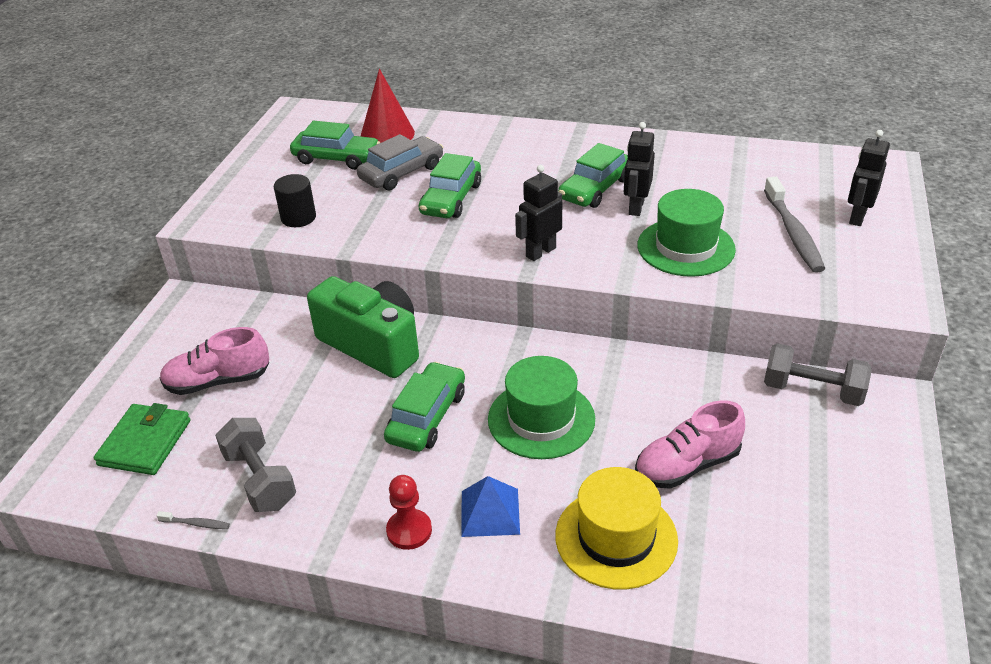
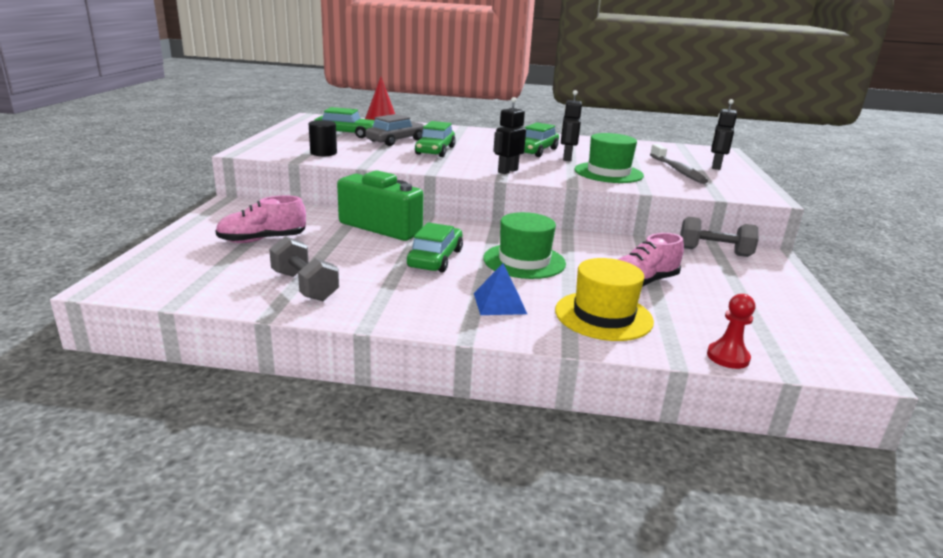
camera: 10 degrees left, 15 degrees down
green wallet [94,403,190,475] -> none
grey toothbrush [156,511,230,529] -> none
red pawn [386,475,432,550] -> red pawn moved to [707,294,755,369]

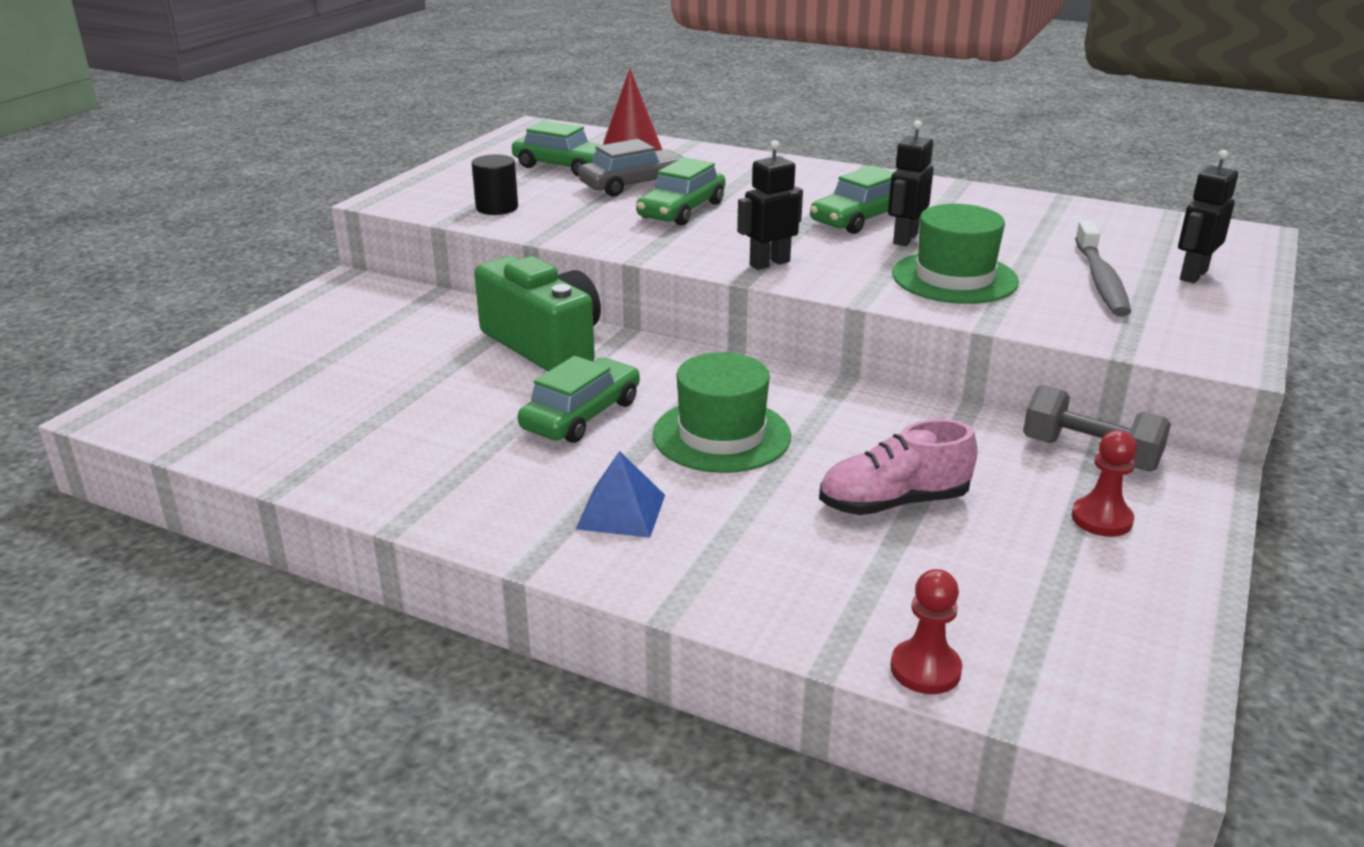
camera: 20 degrees right, 5 degrees up
pink shoe [215,195,306,243] -> none
grey dumbbell [269,236,339,301] -> none
yellow hat [555,258,654,341] -> none
none -> red pawn [1072,430,1137,537]

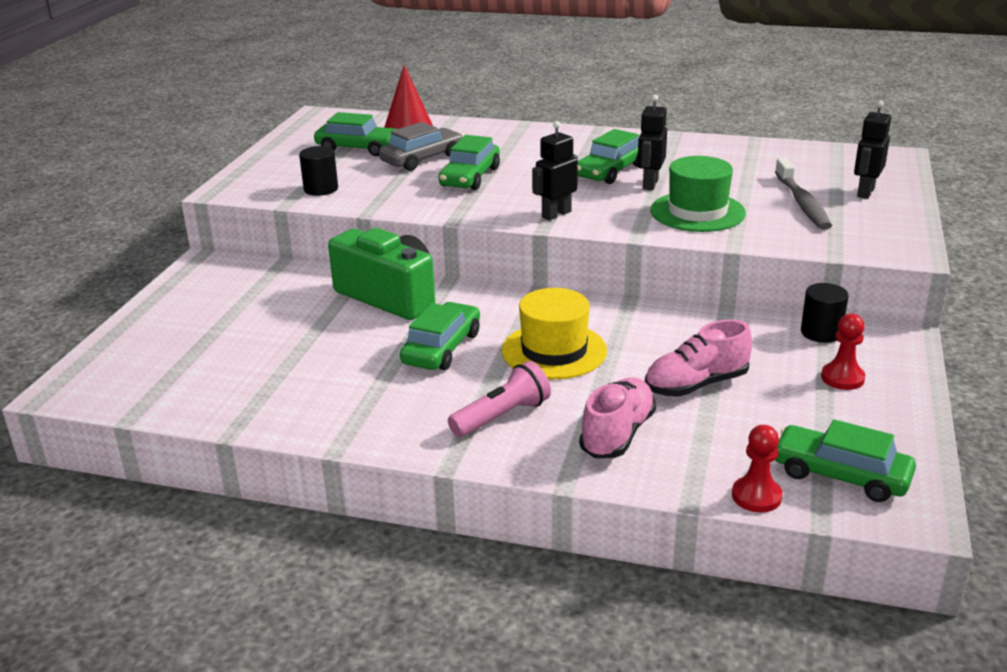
camera: 10 degrees left, 0 degrees up
blue pyramid [576,451,665,538] -> pink flashlight [448,361,551,437]
green hat [653,352,791,473] -> yellow hat [502,288,607,379]
grey dumbbell [1023,385,1171,472] -> black cylinder [801,283,849,343]
none -> pink shoe [579,377,656,458]
none -> green car [775,419,916,502]

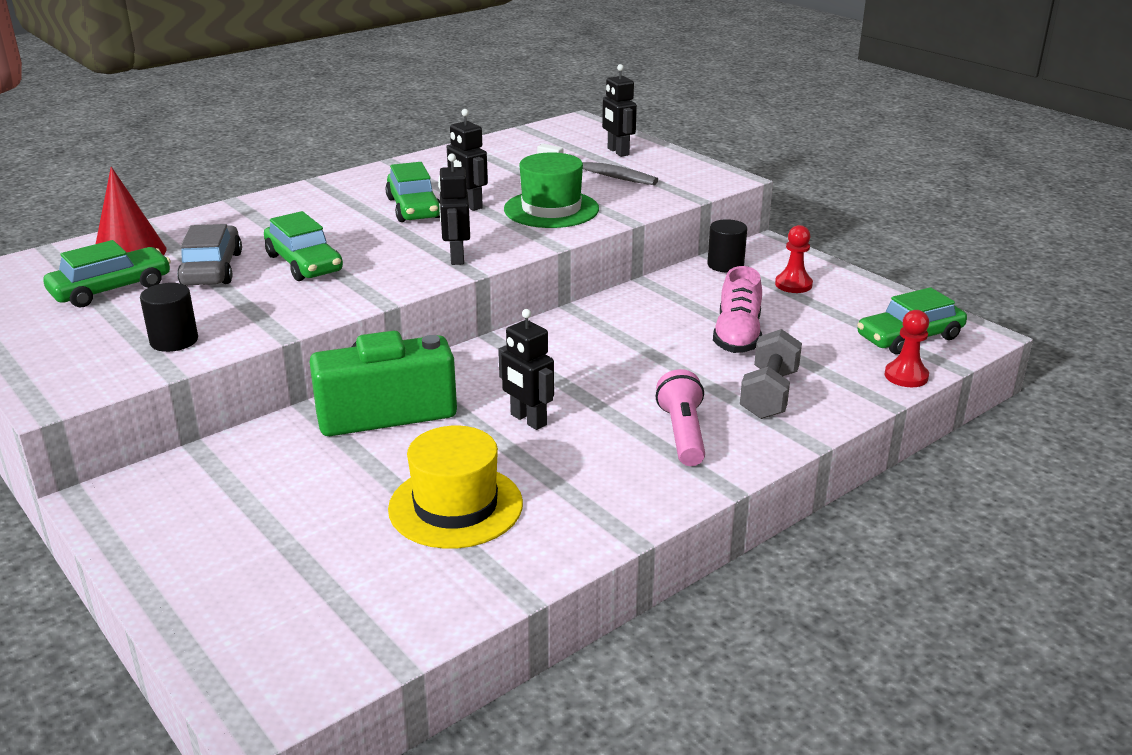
camera: 55 degrees left, 0 degrees up
green car [400,302,480,370] -> black robot [498,309,554,430]
yellow hat [502,288,607,379] -> yellow hat moved to [388,426,523,549]
pink shoe [579,377,656,458] -> grey dumbbell [740,329,802,419]

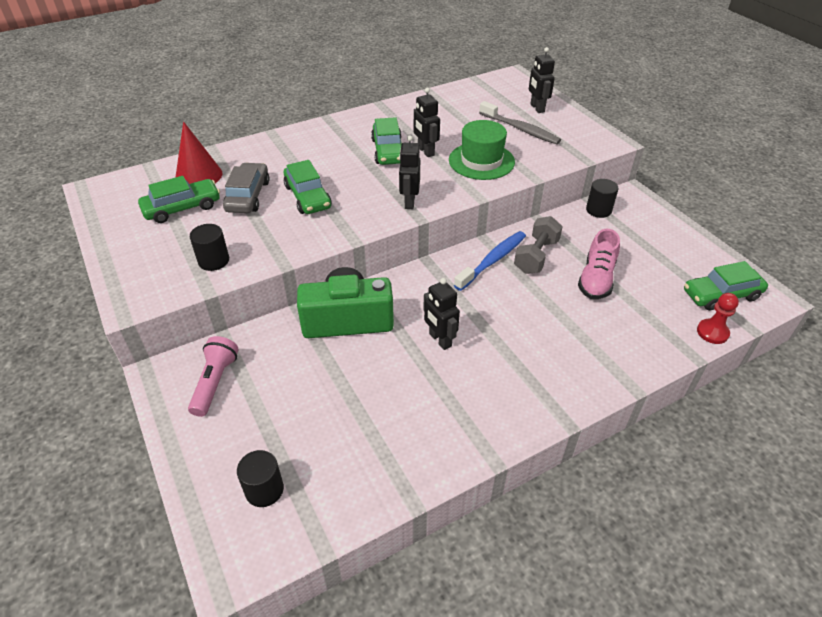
camera: 10 degrees right, 15 degrees up
yellow hat [388,426,523,549] -> none
pink flashlight [656,369,705,466] -> pink flashlight moved to [188,336,239,417]
grey dumbbell [740,329,802,419] -> grey dumbbell moved to [514,216,563,274]
red pawn [775,225,813,293] -> none
none -> black cylinder [237,450,284,507]
none -> blue toothbrush [454,231,526,291]

